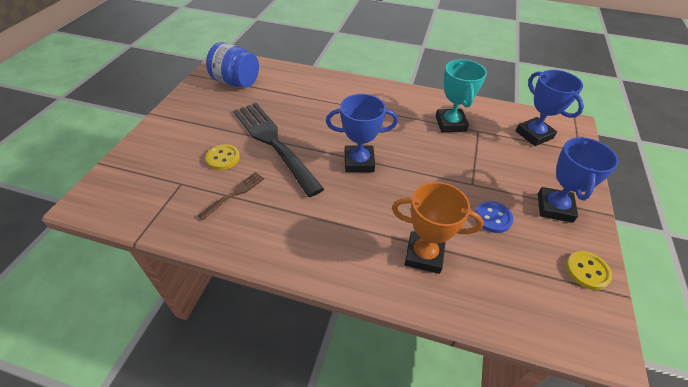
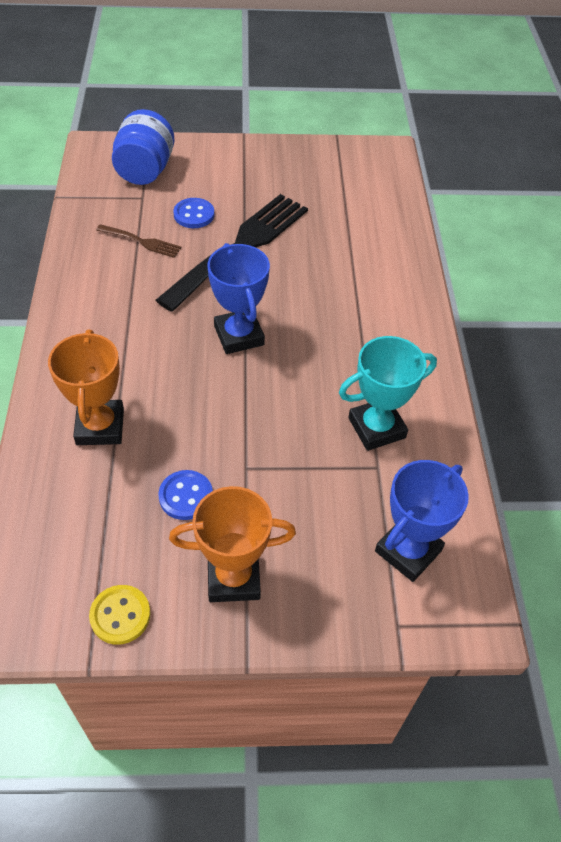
camera: 70 degrees right, 5 degrees up
yellow button [205,144,240,170] -> blue button [173,198,214,228]
blue jar [206,42,259,87] -> blue jar moved to [112,109,175,185]
blue trophy [538,137,619,223] -> orange trophy [169,486,296,602]

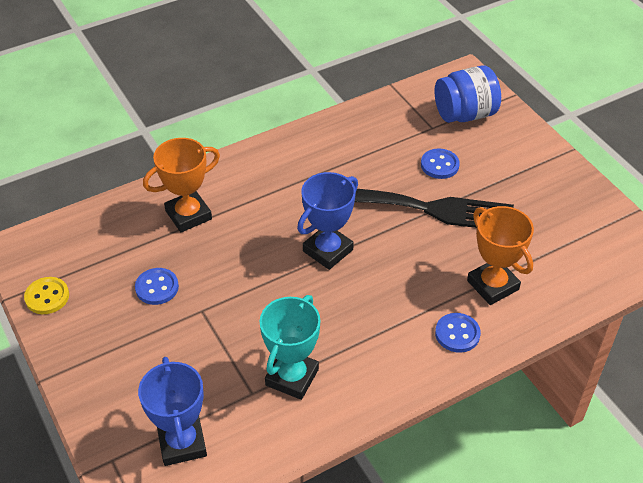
camera: 65 degrees right, 5 degrees down
brown fork [96,224,181,258] -> none
orange trophy [169,486,296,602] -> orange trophy moved to [467,206,534,305]
turquoise trophy [339,336,437,451] -> turquoise trophy turned 75 degrees clockwise [259,295,321,400]
blue trophy [375,460,469,582] -> blue trophy turned 60 degrees clockwise [138,357,207,466]
none -> blue button [435,313,481,353]

